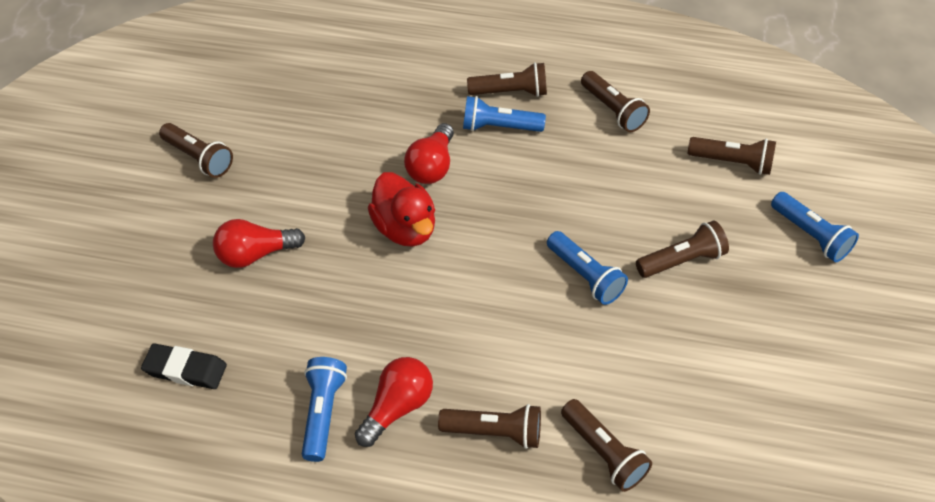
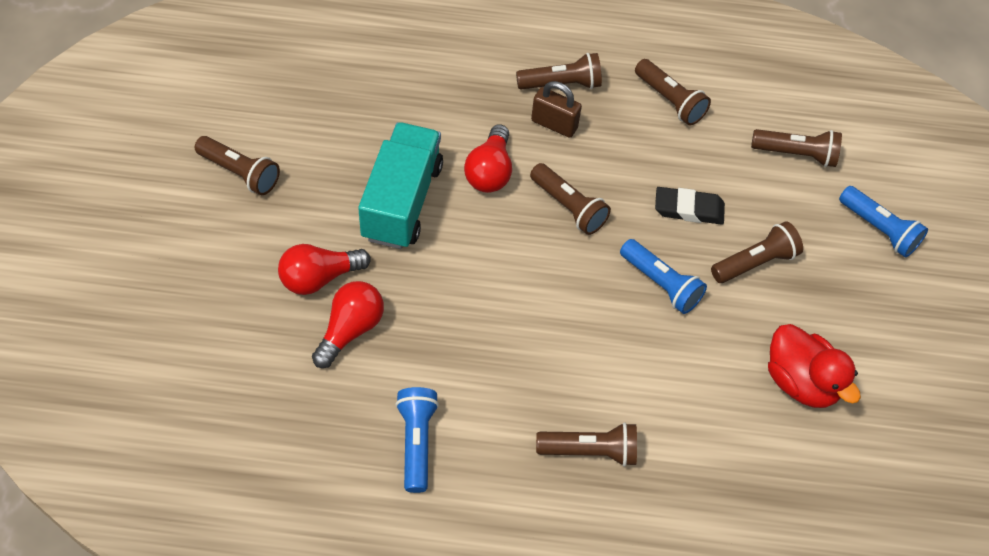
camera: 10 degrees left, 5 degrees up
black eraser [141,343,227,389] -> black eraser moved to [655,187,725,225]
red light bulb [355,357,433,447] -> red light bulb moved to [312,281,384,368]
red duck [368,172,435,247] -> red duck moved to [768,324,861,408]
blue flashlight [463,96,546,132] -> brown padlock [531,81,582,138]
brown flashlight [561,399,652,492] -> brown flashlight moved to [530,163,611,235]
none -> turquoise truck [358,122,443,249]

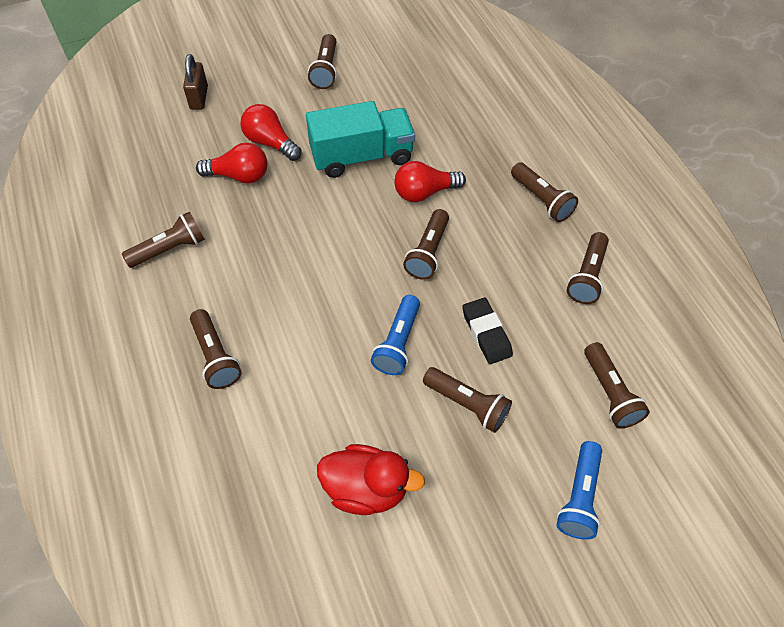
camera: 65 degrees right, 0 degrees up
blue flashlight [395,387,439,493] -> brown flashlight [122,211,205,268]
brown padlock [531,81,582,138] -> brown padlock moved to [183,54,208,110]
red duck [768,324,861,408] -> red duck turned 105 degrees counterclockwise [317,444,425,515]

